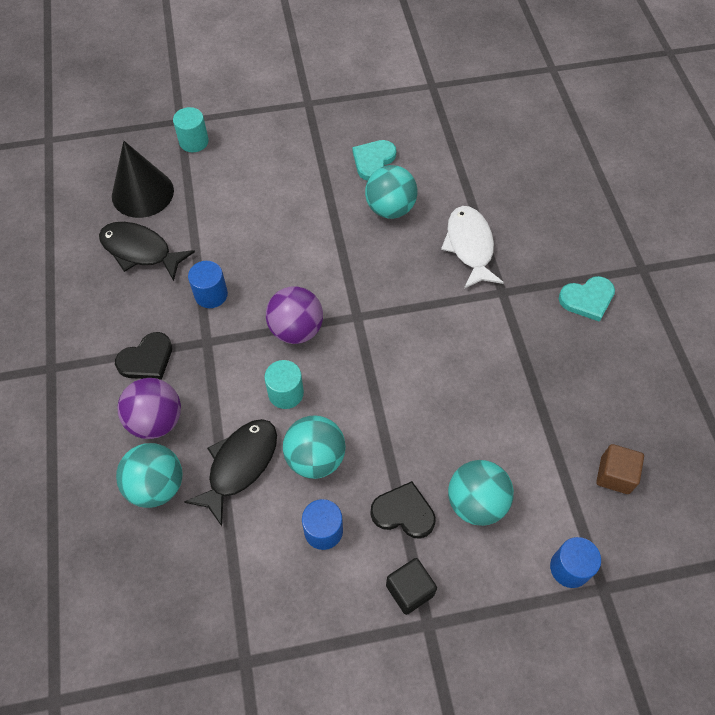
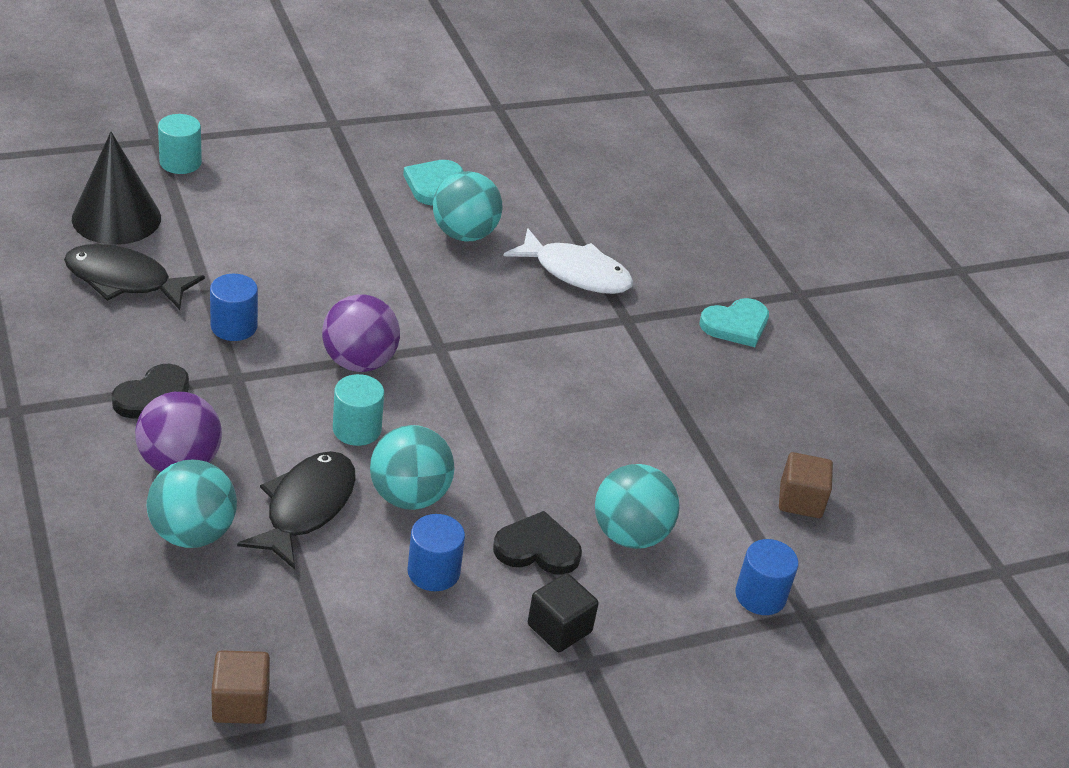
camera: 15 degrees left, 20 degrees down
white fish [441,206,504,289] -> white fish turned 135 degrees clockwise [503,228,633,294]
none -> brown cube [211,650,270,724]

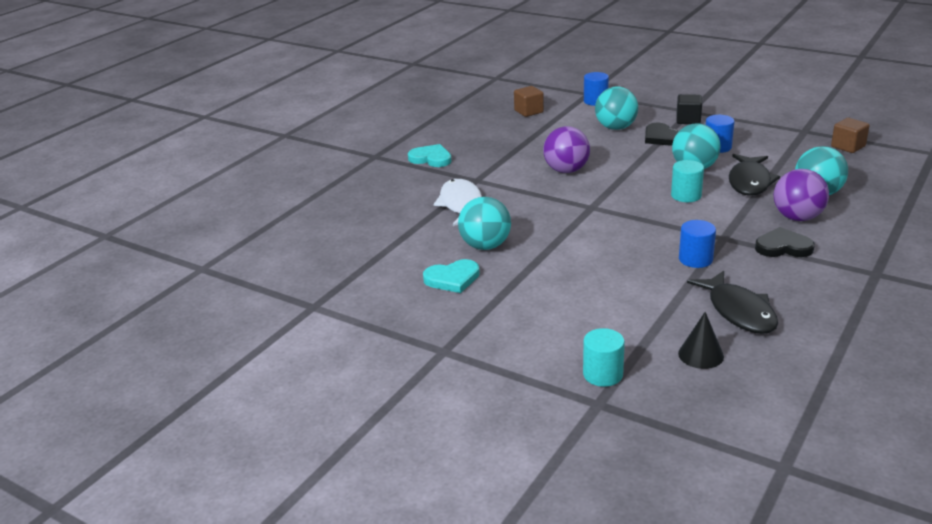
camera: 120 degrees left, 10 degrees down
black cone [72,132,161,245] -> black cone [678,312,724,369], size x0.57
black fish [237,451,356,569] -> black fish turned 60 degrees counterclockwise [729,154,780,196]
purple ball [322,294,400,372] -> purple ball moved to [543,126,590,173]

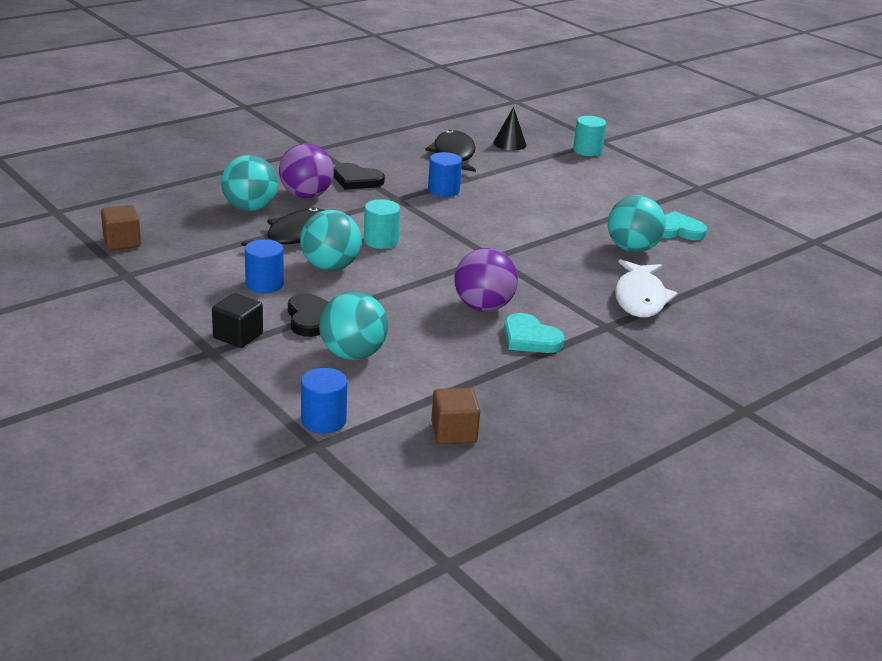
camera: 165 degrees left, 0 degrees up
turquoise heart [408,144,452,167] -> turquoise heart moved to [504,313,565,353]

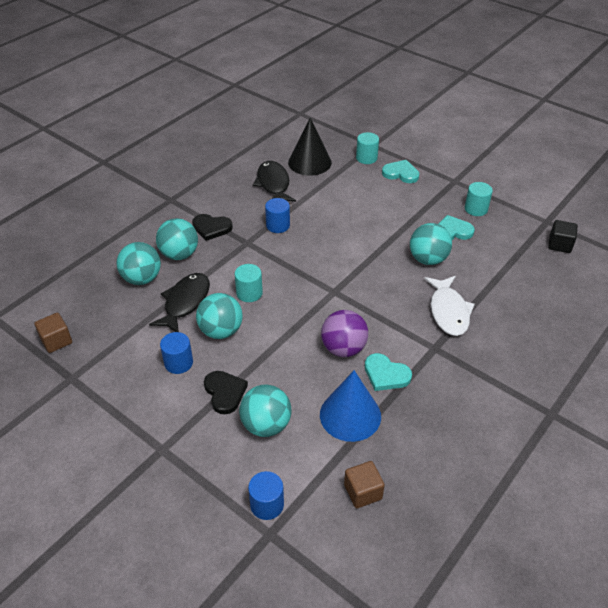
camera: 10 degrees left, 15 degrees up
black cube [212,293,263,348] -> black cube moved to [548,220,577,253]
purple ball [279,143,334,198] -> turquoise ball [156,218,198,260]
black cone [493,107,527,151] -> black cone [288,117,332,176], size x1.76
none -> blue cone [320,370,381,442]
none -> turquoise heart [382,160,419,183]
none -> turquoise cylinder [465,182,493,216]

